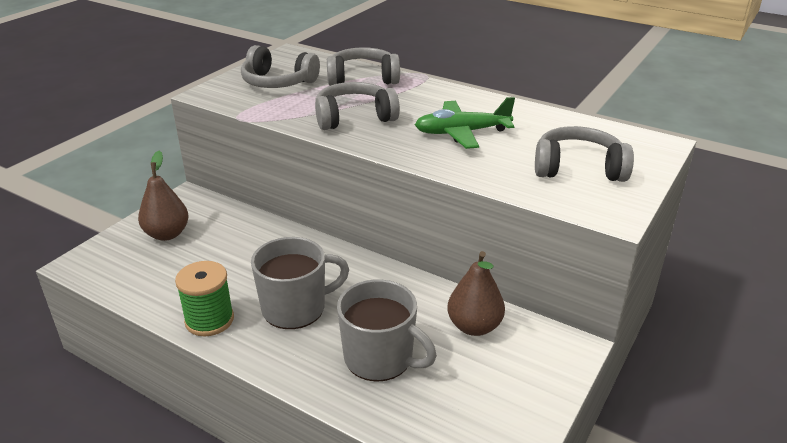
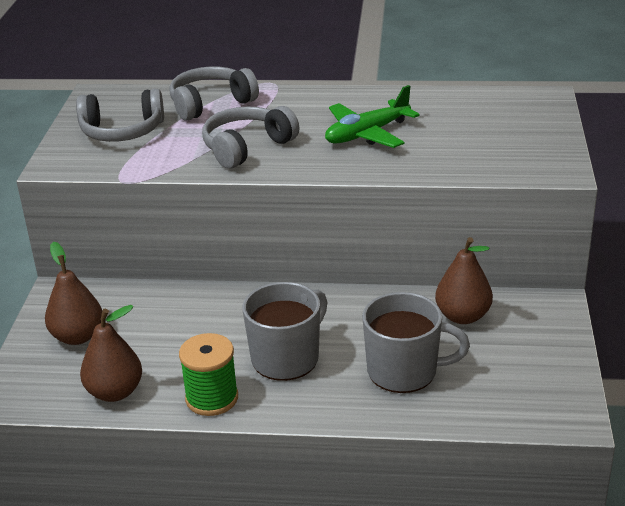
camera: 25 degrees left, 0 degrees up
grey headphones [535,126,634,182] -> none
none -> brown pear [80,305,142,402]

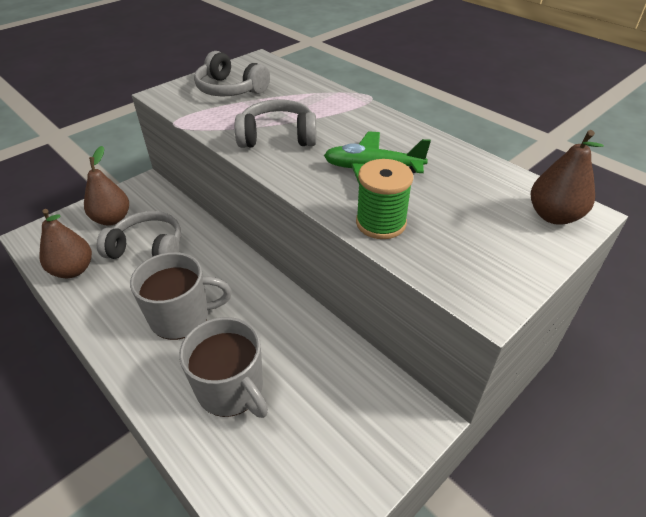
camera: 40 degrees right, 10 degrees up
grey headphones [169,66,259,121] -> grey headphones moved to [97,211,181,259]
green spool [179,333,238,416] -> green spool moved to [356,159,413,239]
brown pear [435,237,493,324] -> brown pear moved to [531,130,604,225]

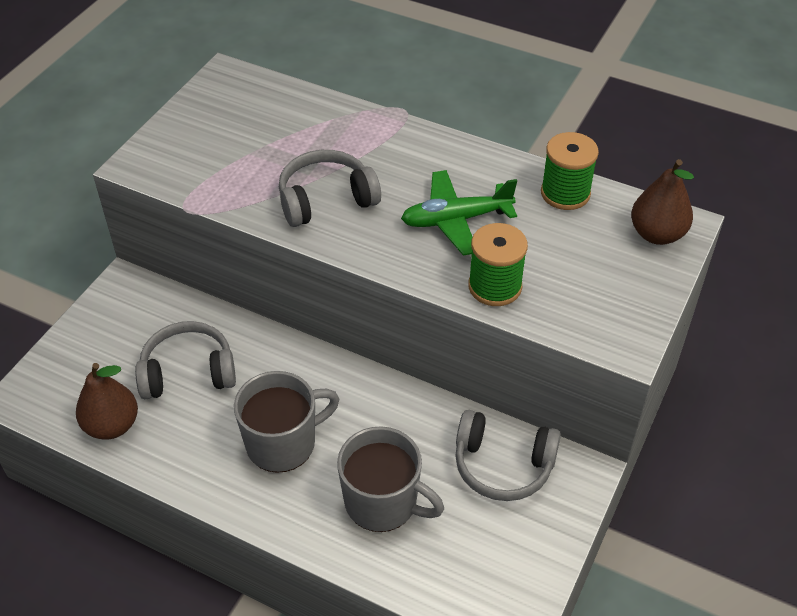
camera: 20 degrees left, 5 degrees up
brown pear [84,146,129,225] -> none
grey headphones [194,51,270,96] -> grey headphones moved to [455,410,561,501]
none -> green spool [541,132,599,210]

